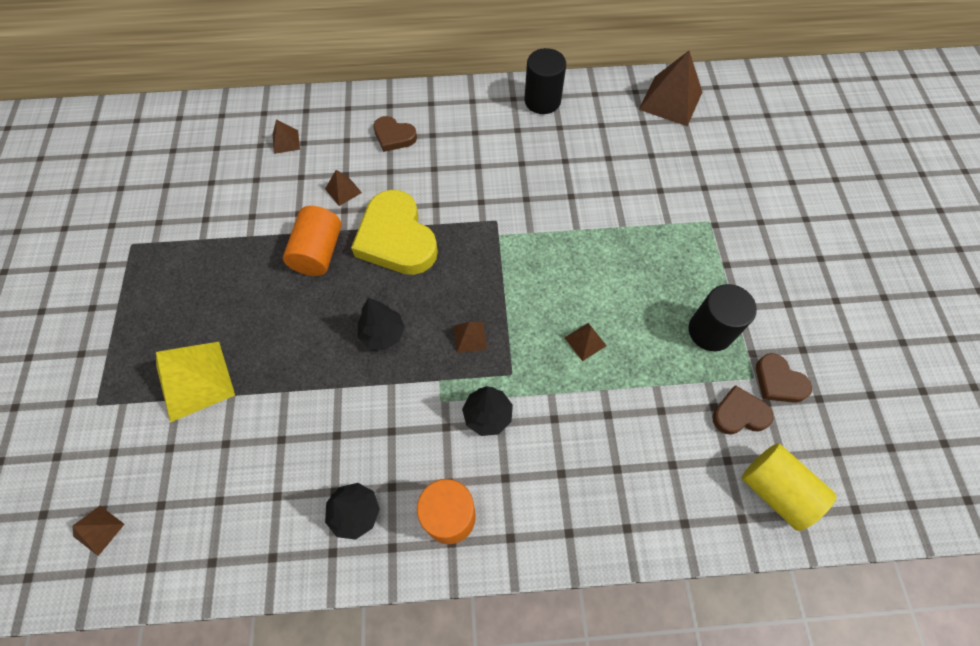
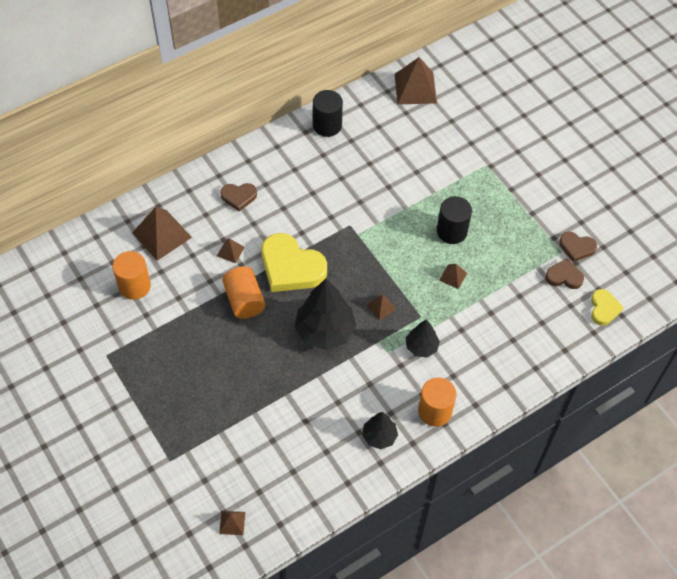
camera: 30 degrees left, 5 degrees down
yellow pyramid [156,342,235,422] -> none
brown pyramid [273,120,300,154] -> brown pyramid [132,207,192,261], size x2.05
black tree [357,298,405,350] -> black tree [295,278,356,350], size x1.80
black cylinder [688,284,757,351] -> black cylinder moved to [437,196,472,244]
brown heart [712,385,774,435] -> brown heart turned 45 degrees clockwise [545,258,584,289]
yellow cylinder [742,443,836,531] -> yellow heart [591,289,624,326]
none -> orange cylinder [113,251,151,300]

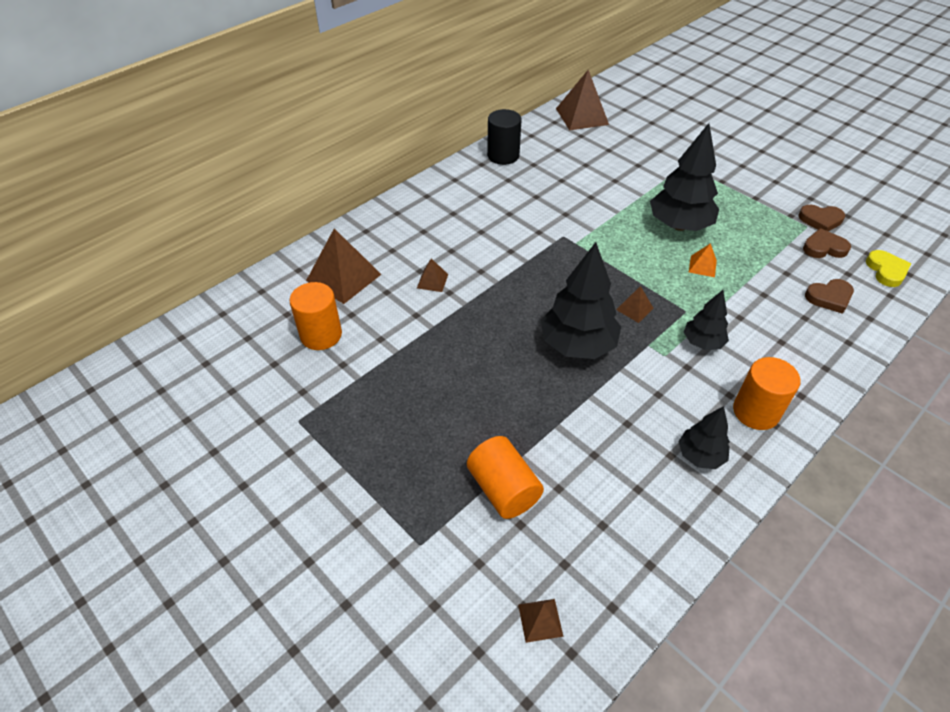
camera: 10 degrees left, 10 degrees down
brown heart [220,183,257,211] -> brown heart moved to [805,279,854,314]
orange cylinder [222,266,265,319] -> orange cylinder moved to [467,436,544,519]
yellow heart [261,233,327,292] -> none
black cylinder [437,196,472,244] -> black tree [650,123,719,231]
brown pyramid [439,264,467,289] -> orange pyramid [689,243,717,277]

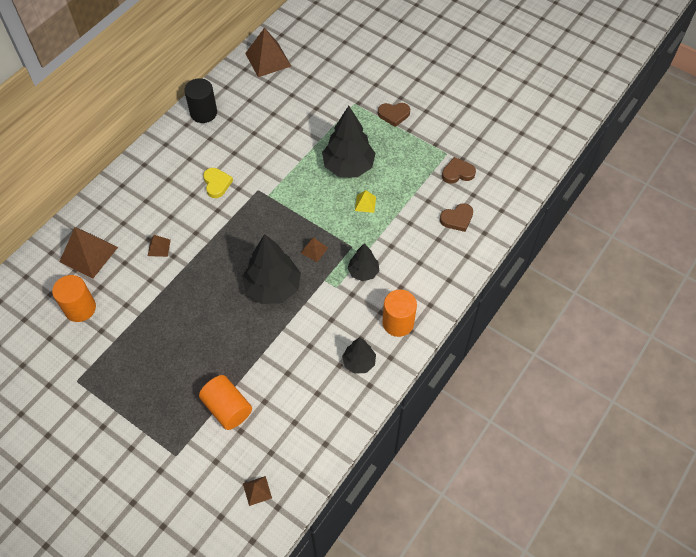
camera: 10 degrees left, 10 degrees up
orange pyramid [689,243,717,277] -> yellow pyramid [355,190,376,213]
brown heart [798,205,845,232] -> brown heart moved to [378,103,410,127]
yellow heart [866,250,911,287] -> yellow heart moved to [203,168,233,198]

